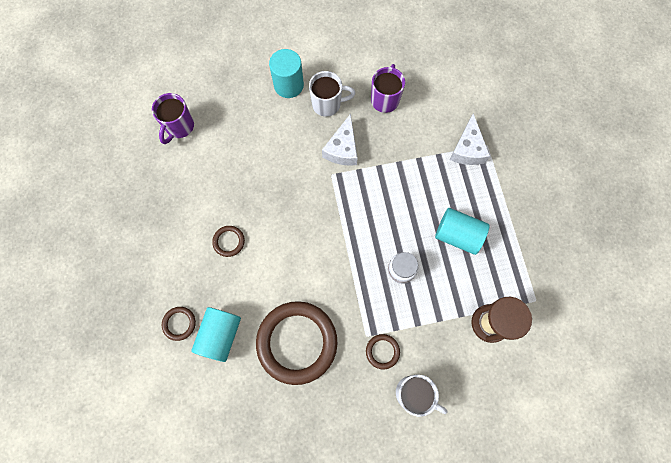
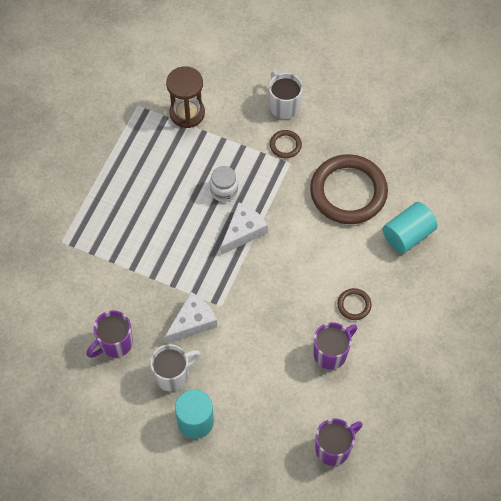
camera: 145 degrees left, 10 degrees down
brown ring [162,307,196,341] -> none
white mug [309,71,356,117] -> white mug turned 120 degrees clockwise [150,344,201,391]
turquoise cylinder [435,208,489,255] -> none
white cheese [450,114,490,165] -> white cheese moved to [220,202,268,255]
none -> purple mug [314,322,357,370]

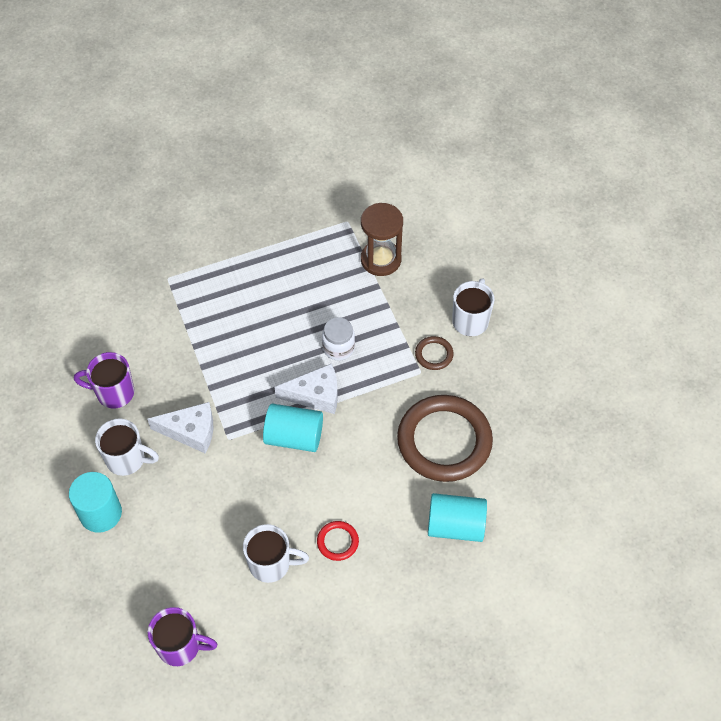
camera: 45 degrees right, 5 degrees down
purple mug [314,322,357,370] -> white mug [243,524,309,583]
brown ring [337,288,372,320] -> red ring [317,521,359,561]
none -> turquoise cylinder [263,404,323,452]

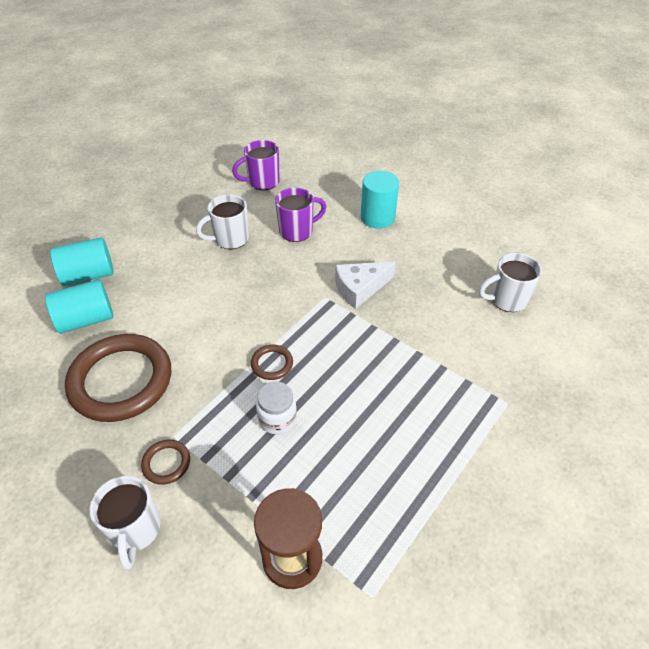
camera: 150 degrees right, 10 degrees down
purple mug [74,352,135,408] -> purple mug moved to [275,188,326,242]
white mug [95,418,159,476] -> white mug moved to [479,253,542,312]
turquoise cylinder [263,404,323,452] -> turquoise cylinder moved to [50,237,114,286]
white cheese [275,364,338,414] -> brown ring [251,345,293,380]
red ring [317,521,359,561] -> none

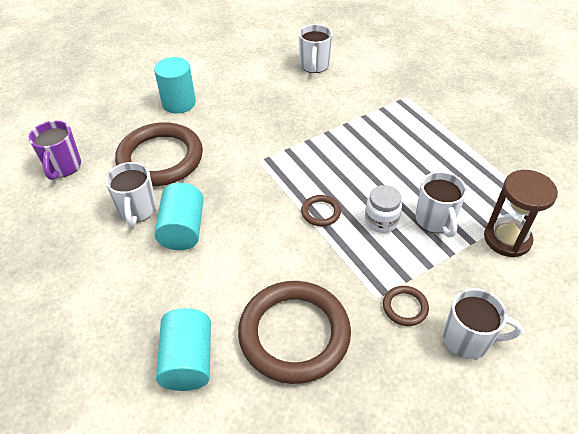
camera: 70 degrees left, 0 degrees up
turquoise cylinder [50,237,114,286] -> turquoise cylinder moved to [154,183,204,250]
purple mug [275,188,326,242] -> brown ring [115,122,203,186]
white cheese [335,262,396,309] -> none
none -> white mug [416,171,467,237]

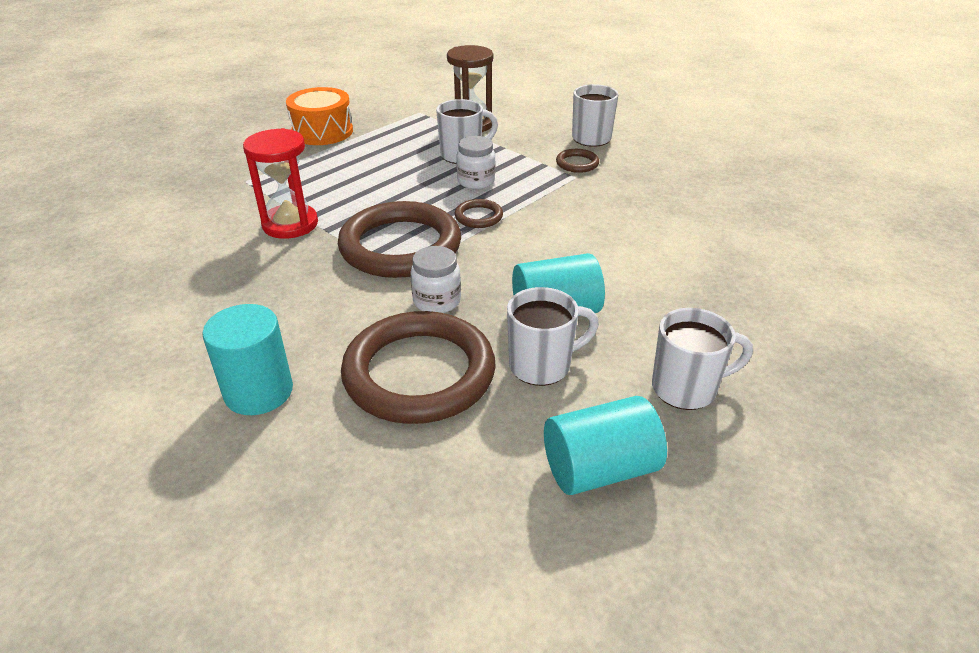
camera: 105 degrees left, 10 degrees down
purple mug [29,121,81,180] -> none
turquoise cylinder [156,308,211,391] -> turquoise cylinder moved to [544,396,667,495]
brown ring [238,281,351,384] -> brown ring moved to [338,201,461,278]
white mug [299,24,333,73] -> white mug moved to [652,308,753,410]
none -> red hourglass [243,128,318,239]
none -> orange drum [286,87,353,145]
none -> white jar [410,246,461,313]

